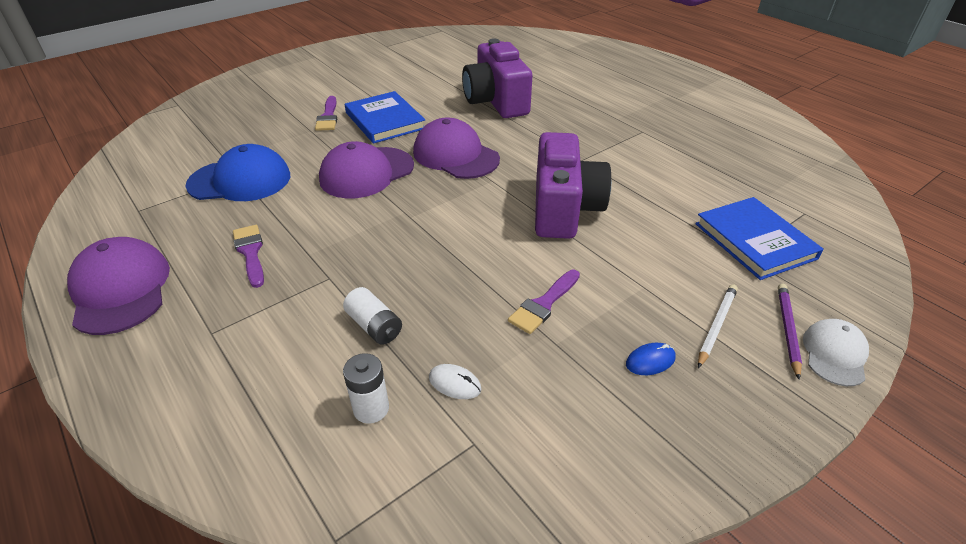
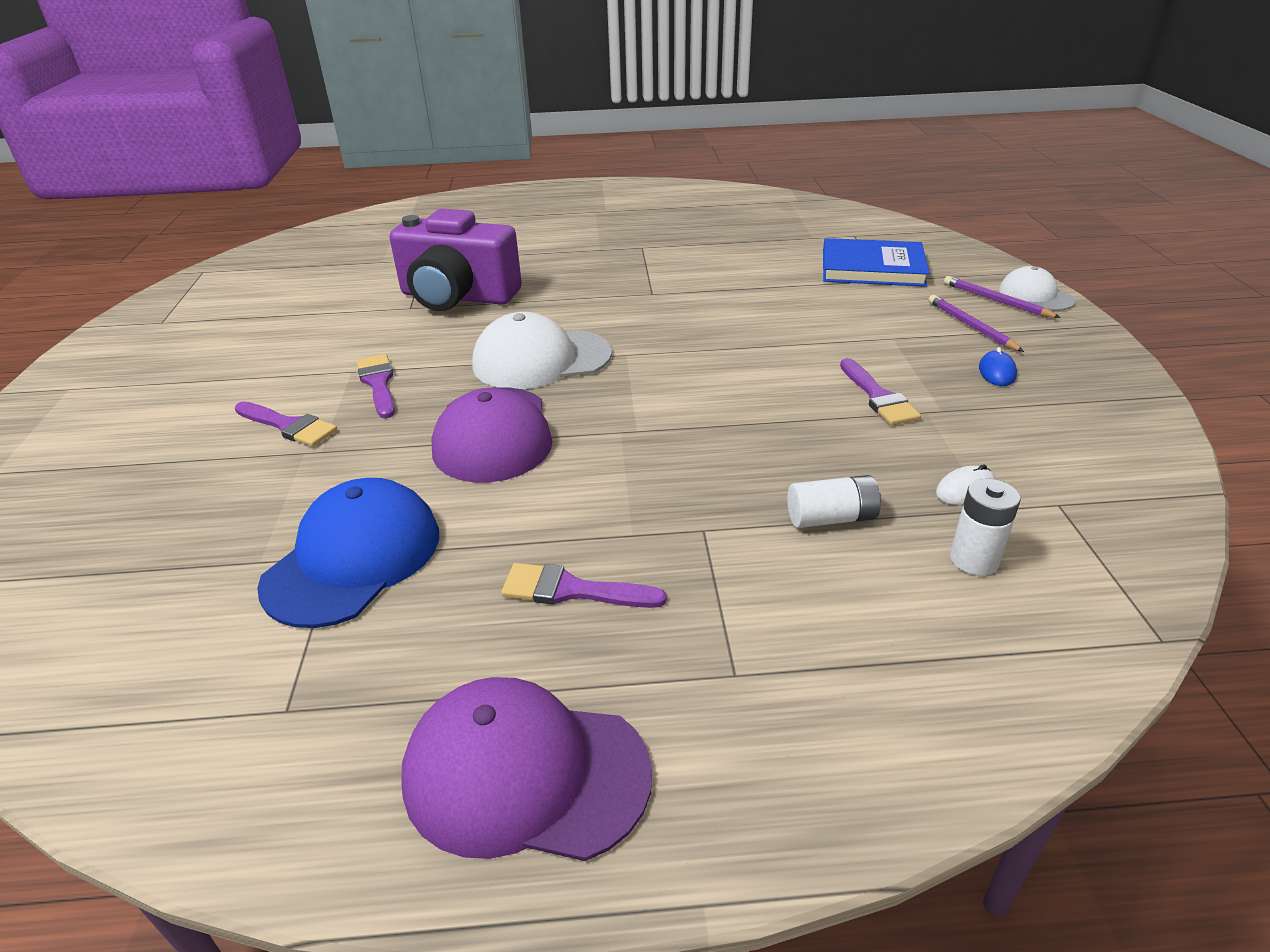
camera: 55 degrees left, 5 degrees down
blue book [345,91,425,144] -> purple brush [357,354,395,418]
purple cap [413,117,500,179] -> white cap [472,312,612,389]
purple camera [535,132,611,239] -> none
white pencil [698,284,738,368] -> purple pencil [928,295,1024,352]

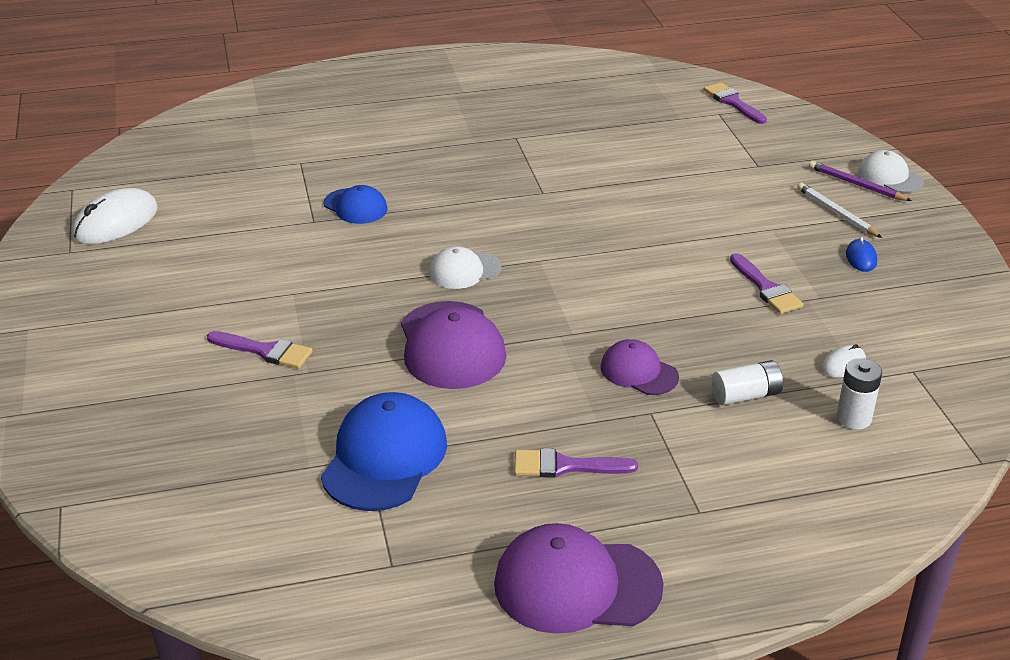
camera: 10 degrees left, 0 degrees up
purple brush [357,354,395,418] -> purple brush moved to [704,82,767,124]
purple camera [390,209,522,311] -> blue cap [323,185,388,224]
white cap [472,312,612,389] -> white cap [429,246,502,289], size x0.58
blue book [823,238,930,287] -> none
purple pencil [928,295,1024,352] -> white pencil [797,183,882,238]
none -> white mouse [72,188,158,244]
none -> purple cap [601,339,679,395]

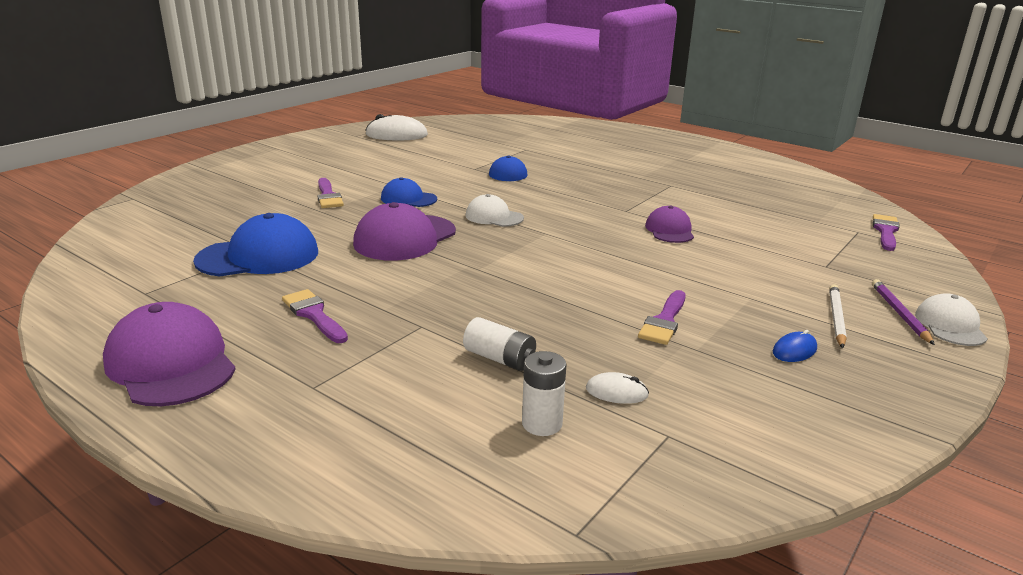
camera: 50 degrees right, 10 degrees down
purple cap [601,339,679,395] -> purple cap moved to [645,206,694,243]
none -> blue cap [381,177,437,207]

